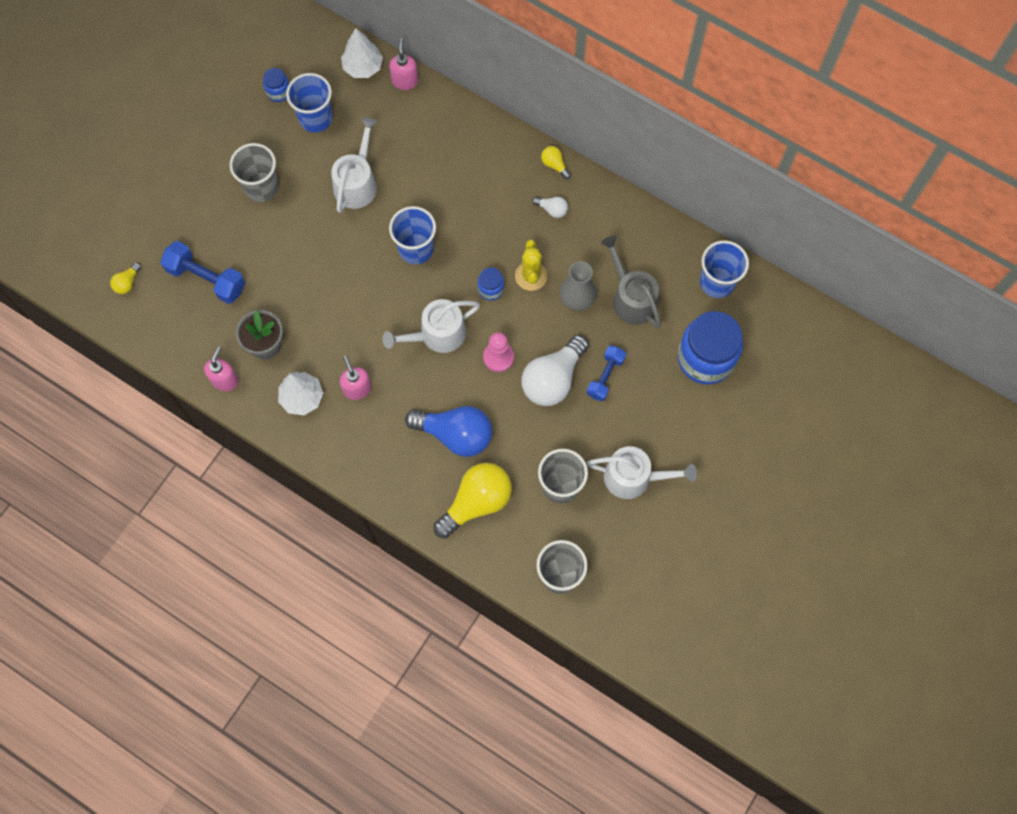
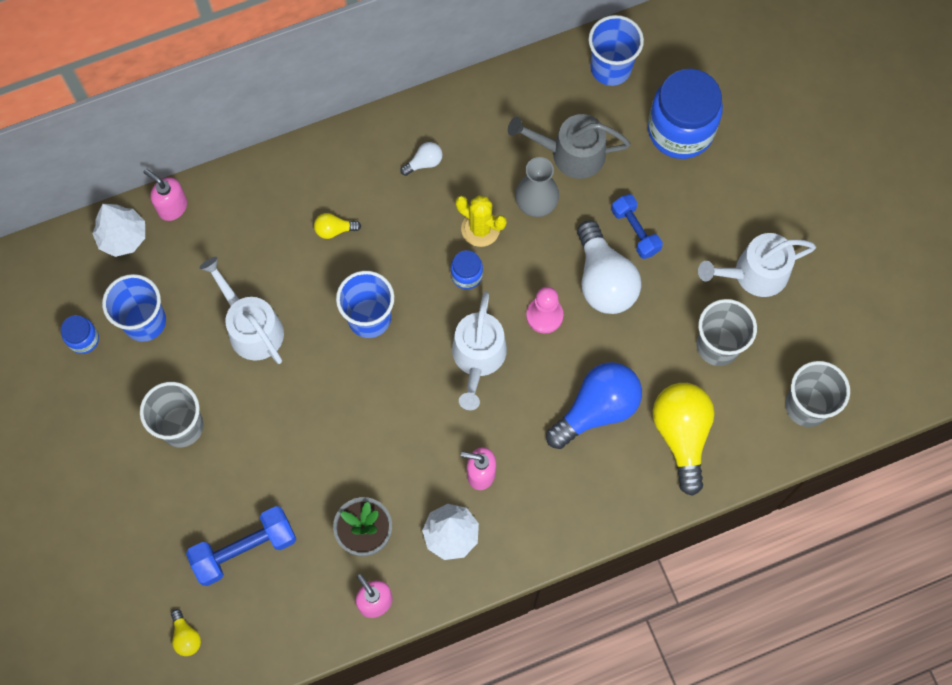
camera: 55 degrees left, 0 degrees up
yellow light bulb [541,146,571,179] -> yellow light bulb moved to [314,213,361,239]
white watering can [586,446,697,499] -> white watering can turned 150 degrees counterclockwise [698,233,816,297]

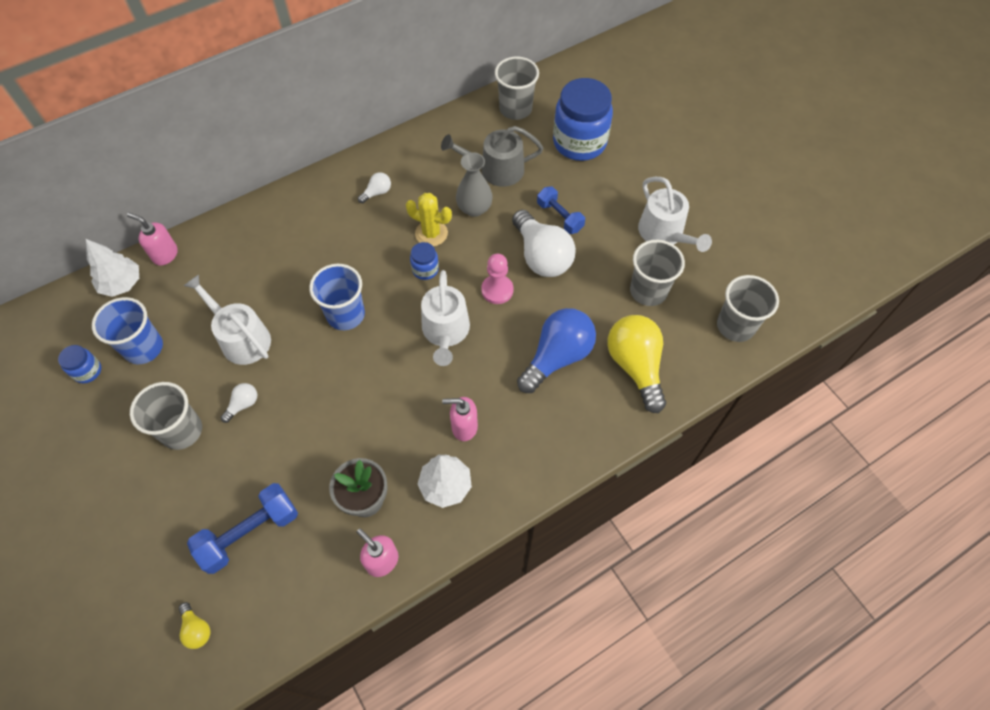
camera: 10 degrees left, 10 degrees down
yellow light bulb [314,213,361,239] -> none
blue cup [589,15,644,86] -> grey cup [495,56,539,120]
white watering can [698,233,816,297] -> white watering can turned 90 degrees counterclockwise [638,177,712,252]
none -> white light bulb [221,383,257,423]

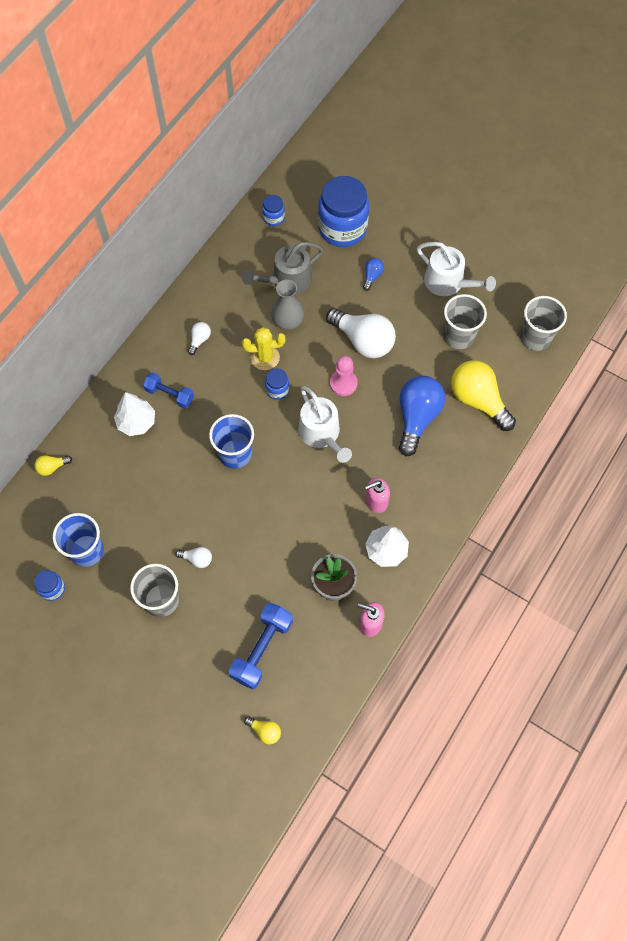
camera: 25 degrees left, 5 degrees up
white tree [86,239,139,297] -> white tree moved to [114,392,155,436]
pink soap dispenser [127,213,178,266] -> yellow light bulb [34,455,72,476]
white watering can [184,274,271,365] -> none
white light bulb [221,383,257,423] -> white light bulb turned 90 degrees clockwise [175,547,212,568]
grey cup [495,56,539,120] -> blue jar [262,195,285,226]
blue dumbbell [537,186,585,234] -> blue dumbbell moved to [143,372,194,409]
none -> blue light bulb [363,258,384,291]

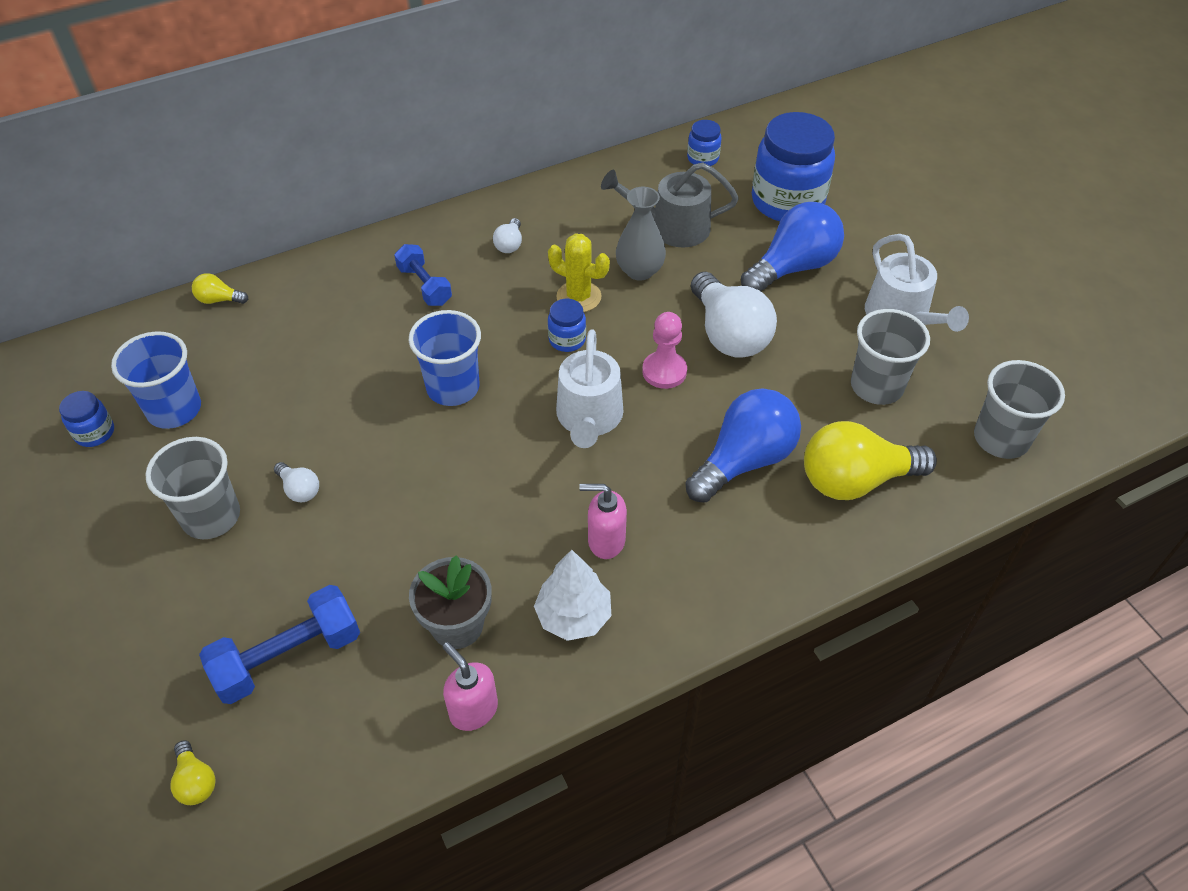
camera: 30 degrees right, 15 degrees down
white tree [114,392,155,436] -> none
white light bulb [188,322,211,355] -> white light bulb turned 135 degrees clockwise [493,218,522,253]
blue light bulb [363,258,384,291] -> blue light bulb [741,202,844,291], size x2.25
yellow light bulb [451,360,516,431] -> yellow light bulb turned 90 degrees counterclockwise [804,421,937,500]

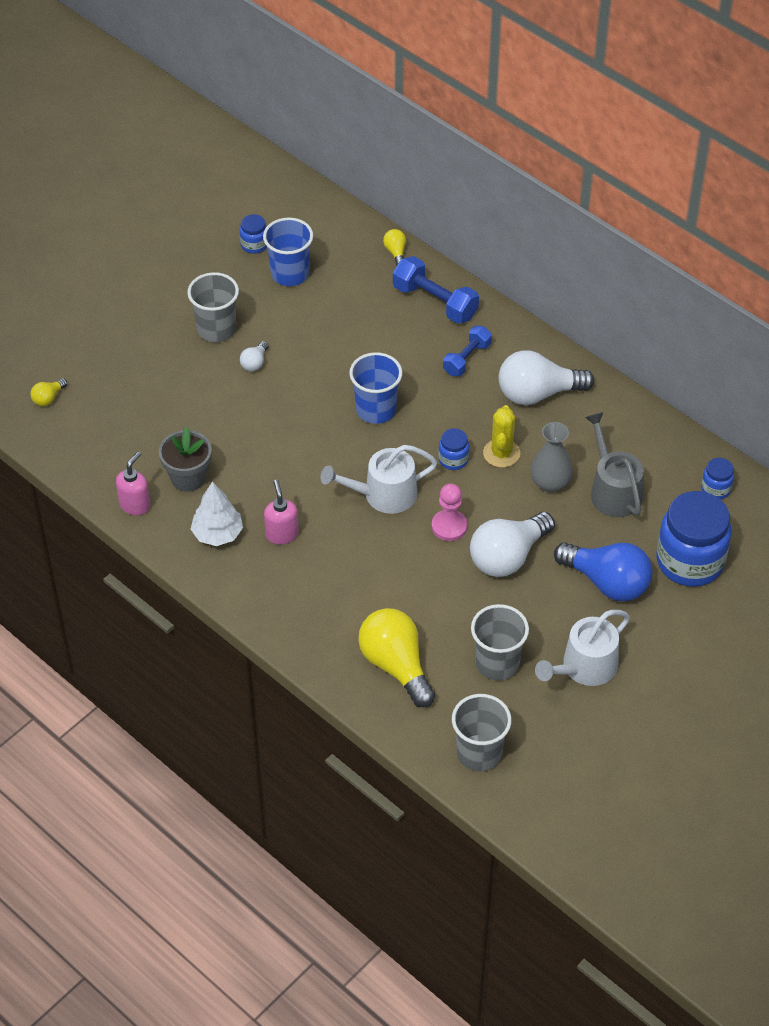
camera: 70 degrees right, 0 degrees up
blue dumbbell [199,585,360,704] -> blue dumbbell moved to [393,256,479,324]
white light bulb [493,218,522,253] -> white light bulb [498,350,594,405], size x2.25
blue light bulb [685,389,801,503] -> none

